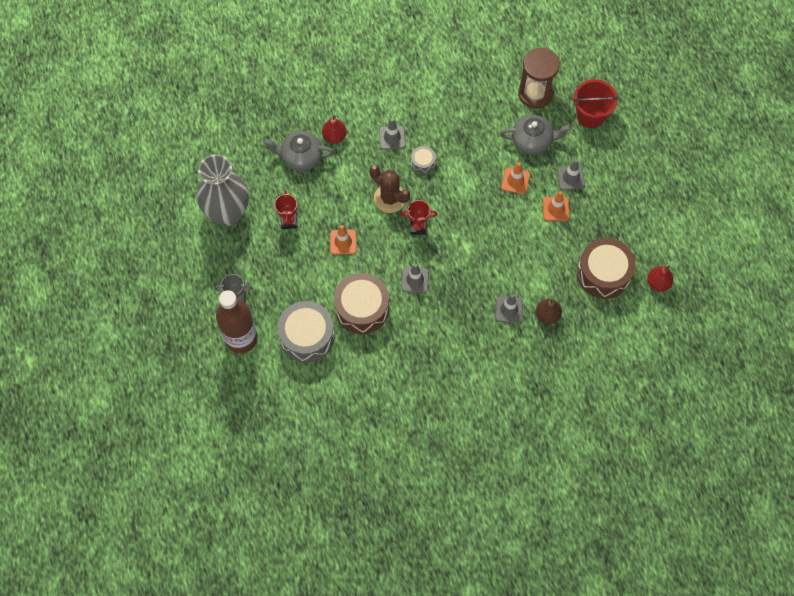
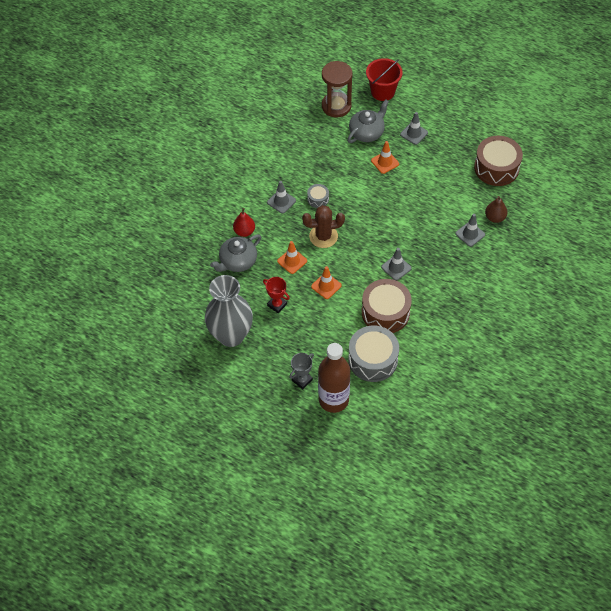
camera: 45 degrees left, 10 degrees down
red trophy [400,200,437,235] -> none
orange traffic cone [543,191,569,221] -> orange traffic cone moved to [277,241,307,274]
red pear [647,265,674,292] -> none

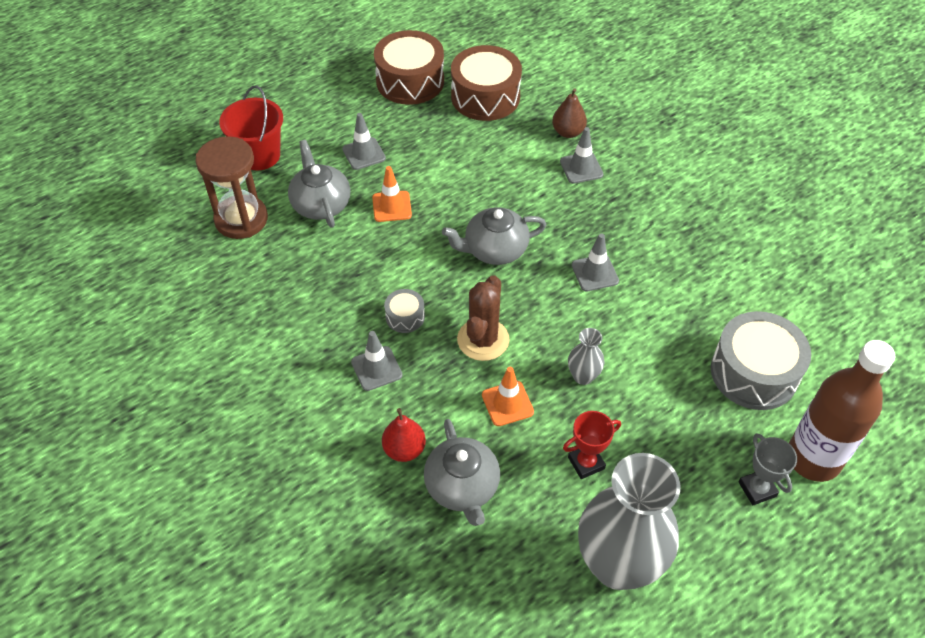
camera: 65 degrees left, 5 degrees down
orange traffic cone [311,266,342,299] -> grey vase [568,328,605,385]
brown drum [362,279,412,333] -> brown drum moved to [374,30,444,105]
none -> grey teapot [442,207,547,265]

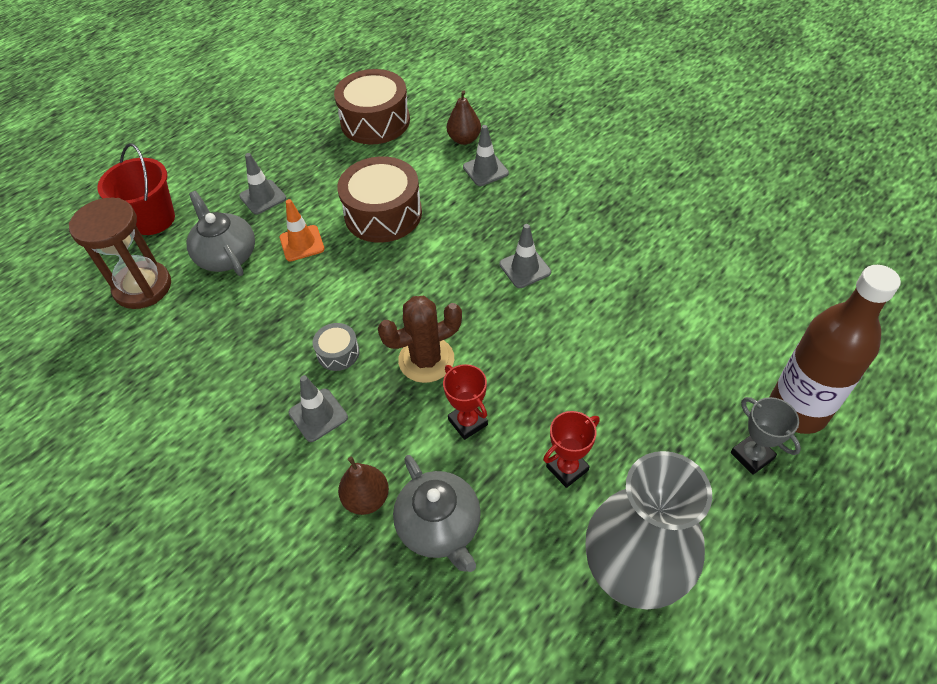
camera: 10 degrees left, 0 degrees up
brown drum [374,30,444,105] -> brown drum moved to [337,156,422,243]
red pear [382,408,426,462] -> brown pear [338,457,389,515]
grey teapot [442,207,547,265] -> none
brown cactus [457,275,509,361] -> brown cactus turned 60 degrees clockwise [378,296,462,383]
orange traffic cone [482,367,534,426] -> red trophy [443,364,488,440]
grey vase [568,328,605,385] -> none
grey drum [711,311,811,410] -> none

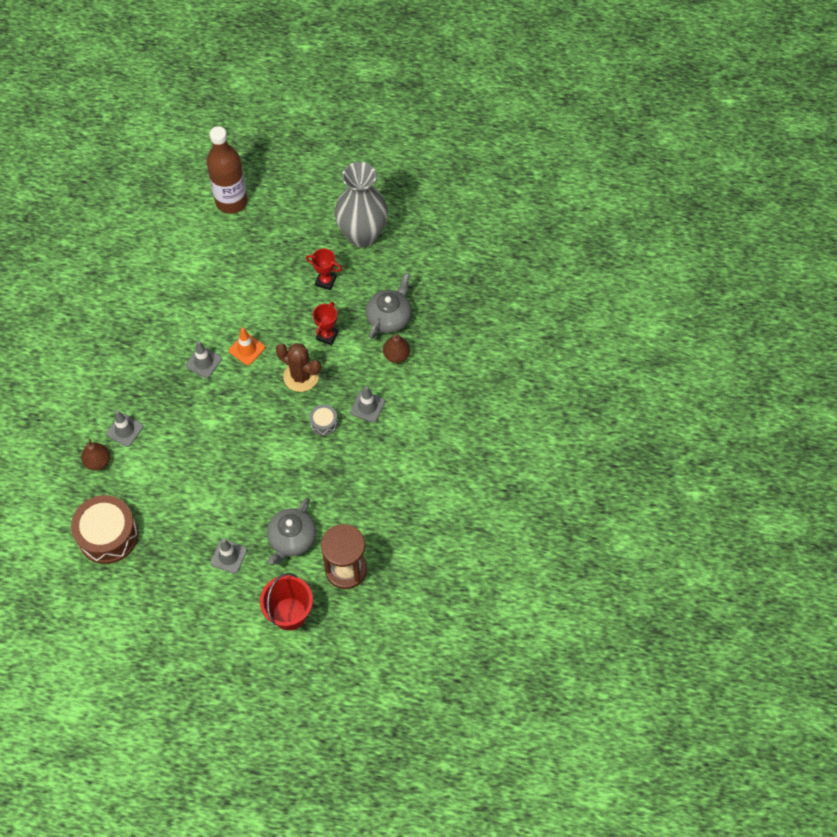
camera: 125 degrees left, 10 degrees up
orange traffic cone [280,199,325,261] -> orange traffic cone moved to [229,328,265,365]
brown drum [337,156,422,243] -> none
grey trophy [731,397,801,475] -> none

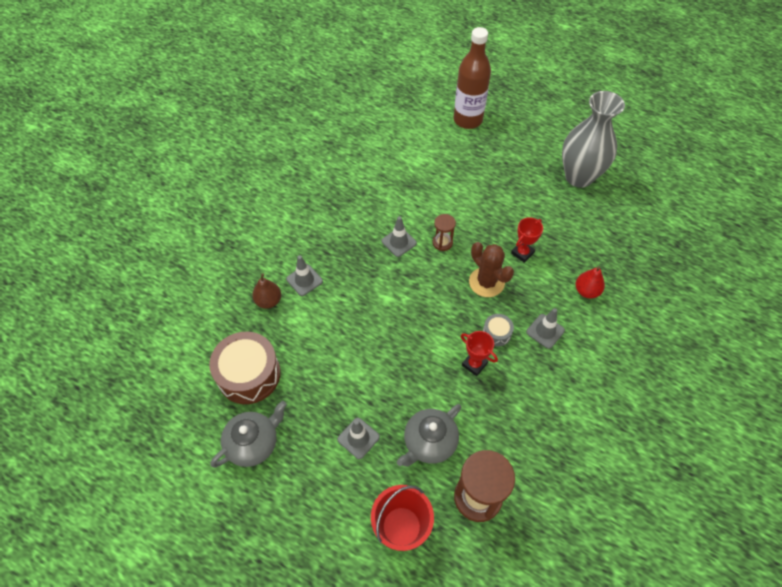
camera: 20 degrees right, 5 degrees down
orange traffic cone [229,328,265,365] -> brown hourglass [433,214,456,251]
red trophy [306,249,342,290] -> red trophy moved to [461,331,498,376]
grey teapot [366,273,411,339] -> grey teapot moved to [210,401,287,468]
brown pear [383,334,410,363] -> red pear [576,266,605,298]

